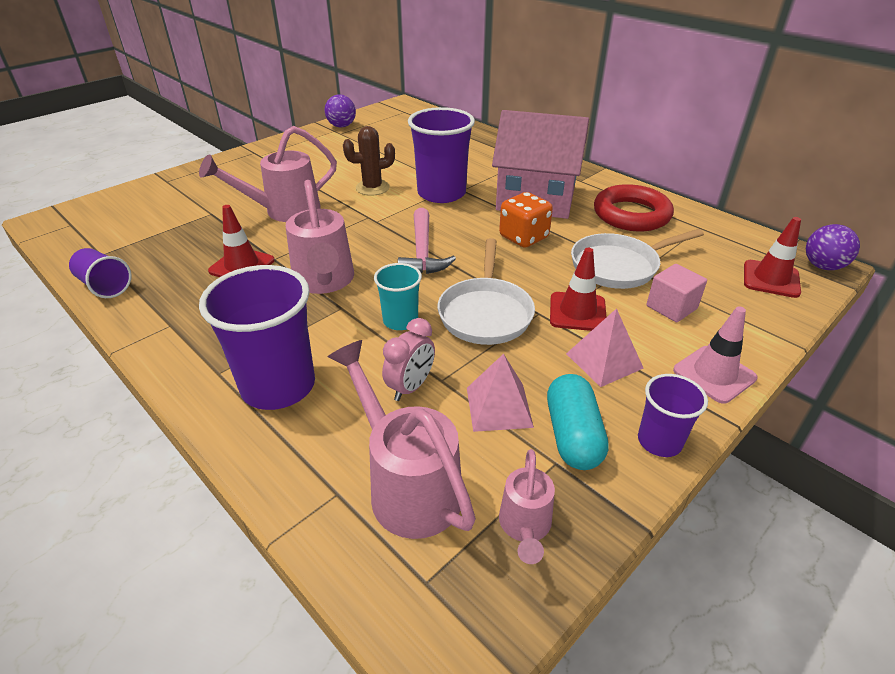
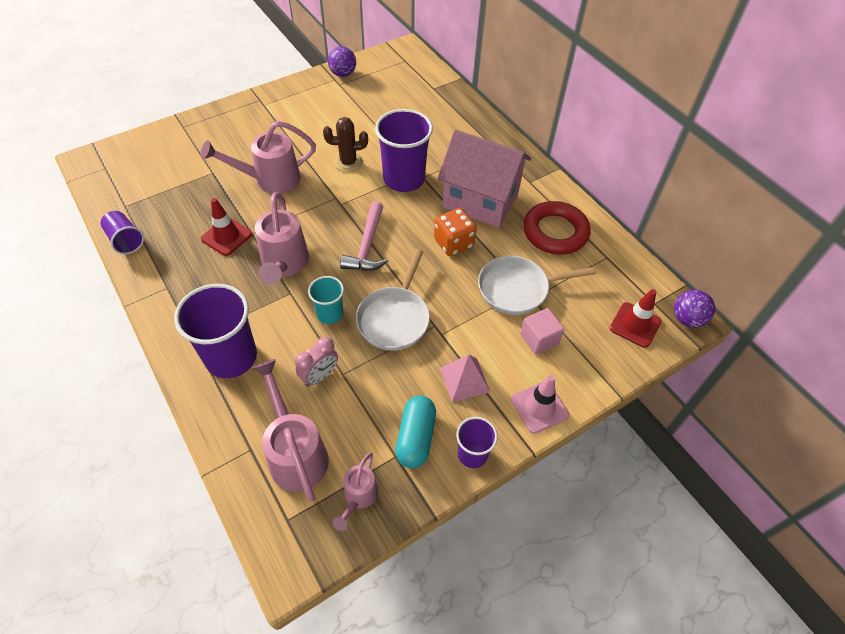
camera: 10 degrees right, 15 degrees up
pink pyramid [467,354,534,432] -> none
red traffic cone [550,248,606,331] -> none

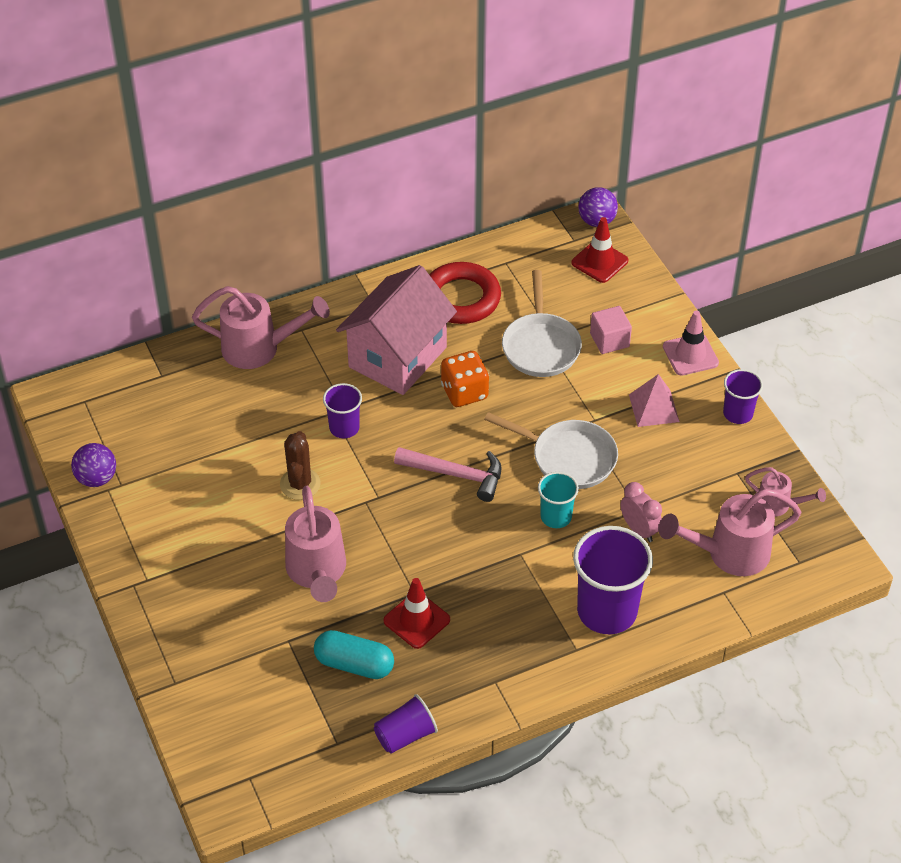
camera: 80 degrees left, 5 degrees down
pink watering can [255,192,309,285] -> pink watering can moved to [192,286,330,369]
purple cup [375,109,433,192] -> purple cup [323,383,362,438], size x0.54
turquoise capsule [395,396,436,468] -> turquoise capsule moved to [314,630,394,679]

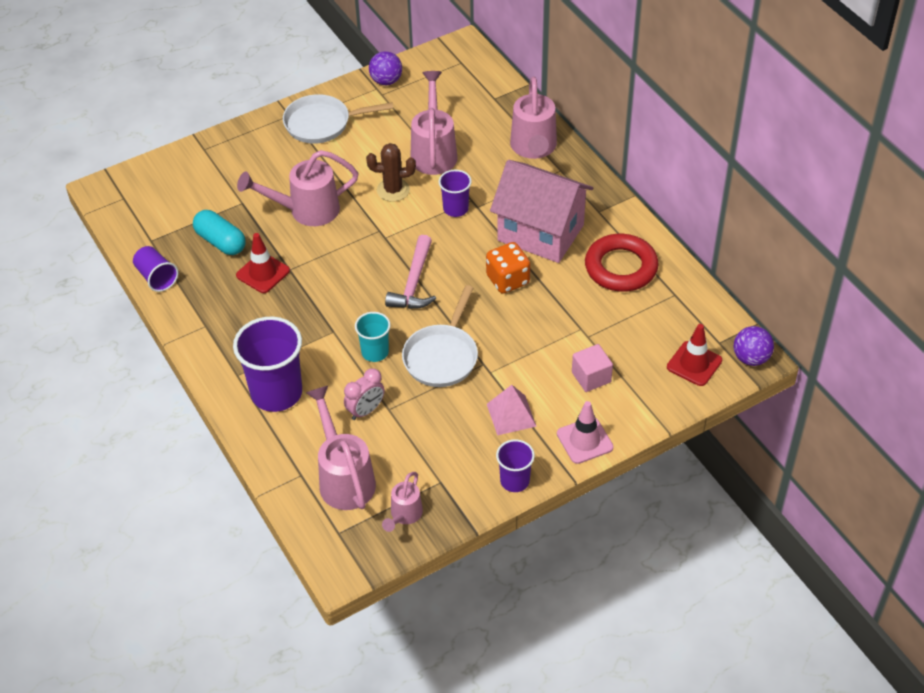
camera: 85 degrees right, 0 degrees up
turquoise capsule [314,630,394,679] -> turquoise capsule turned 60 degrees counterclockwise [193,210,246,255]
white pan [502,270,582,377] -> white pan moved to [283,94,394,144]
none -> pink watering can [410,71,458,175]

